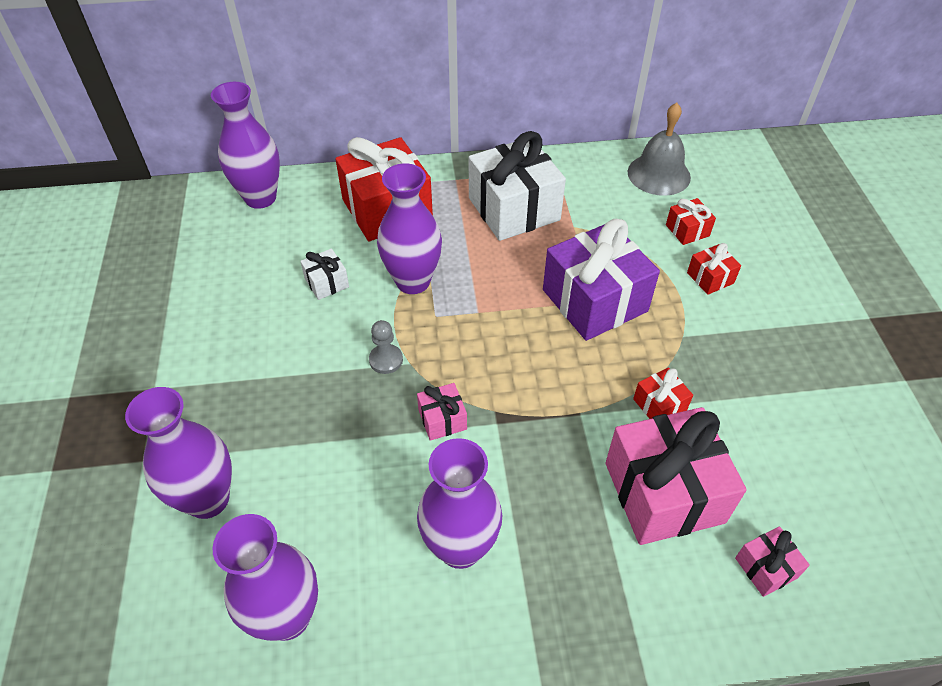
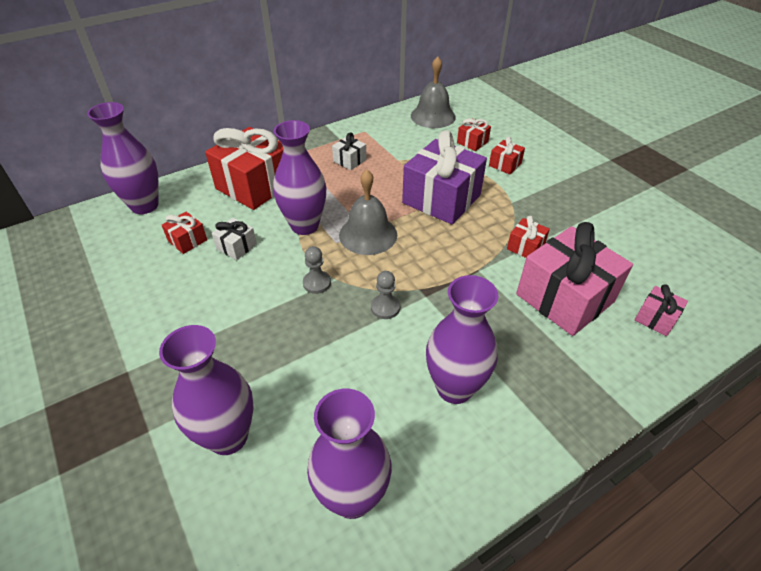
camera: 25 degrees left, 5 degrees down
pink gift [417,383,467,441] -> grey pawn [371,271,400,319]
white gift [469,131,566,241] -> white gift [332,132,366,170], size x0.45
none -> red gift [162,212,207,254]
none -> grey bell [339,169,397,255]

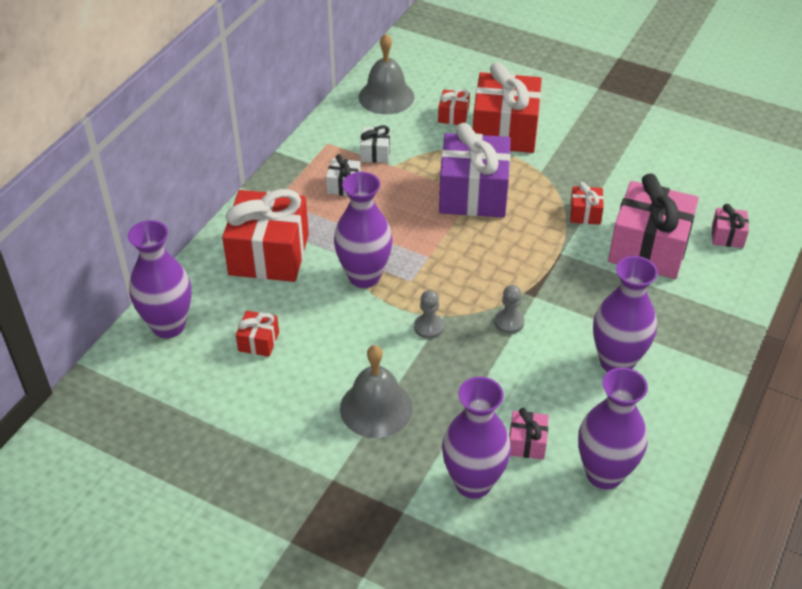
camera: 30 degrees left, 0 degrees up
white gift [212,218,257,260] -> white gift moved to [360,125,391,163]
grey bell [339,169,397,255] -> grey bell moved to [340,345,413,438]
red gift [489,136,525,174] -> red gift [473,62,542,153], size x2.23
none -> pink gift [509,408,549,459]

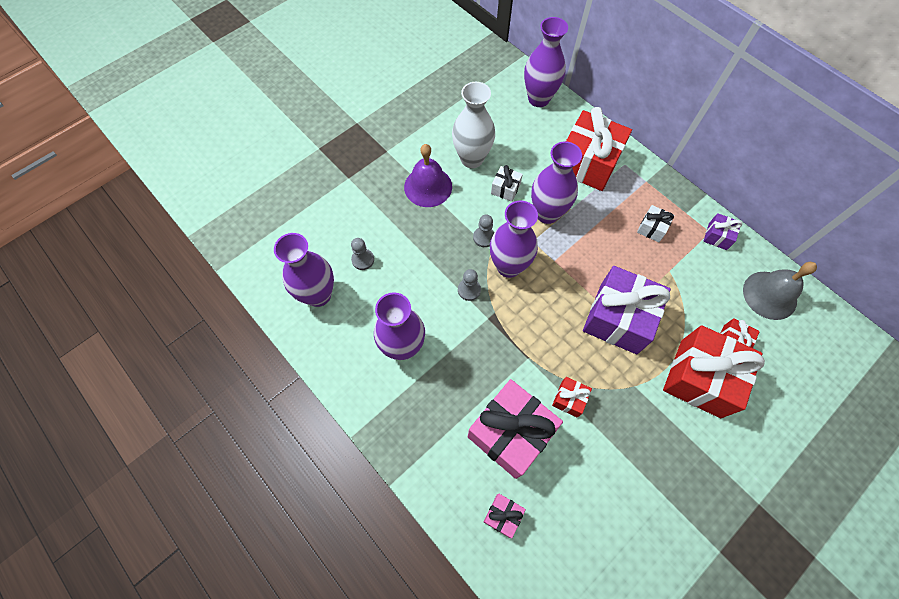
camera: 110 degrees right, 20 degrees up
red gift [236,311,279,357] -> none
grey bell [340,345,413,438] -> purple bell [404,144,452,207]
white gift [360,125,391,163] -> white gift moved to [491,165,523,202]
purple vase [442,376,511,499] -> purple vase moved to [490,201,538,278]
pink gift [509,408,549,459] -> grey pawn [351,238,374,270]
none -> white vase [452,82,495,168]
none -> purple gift [703,213,742,250]

